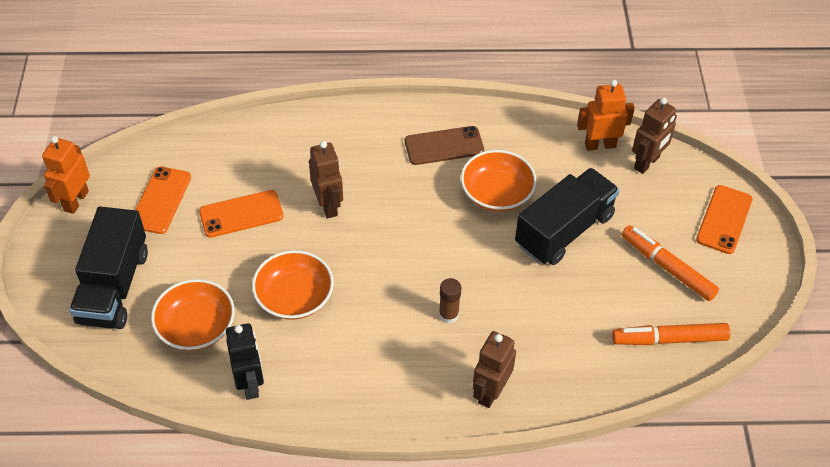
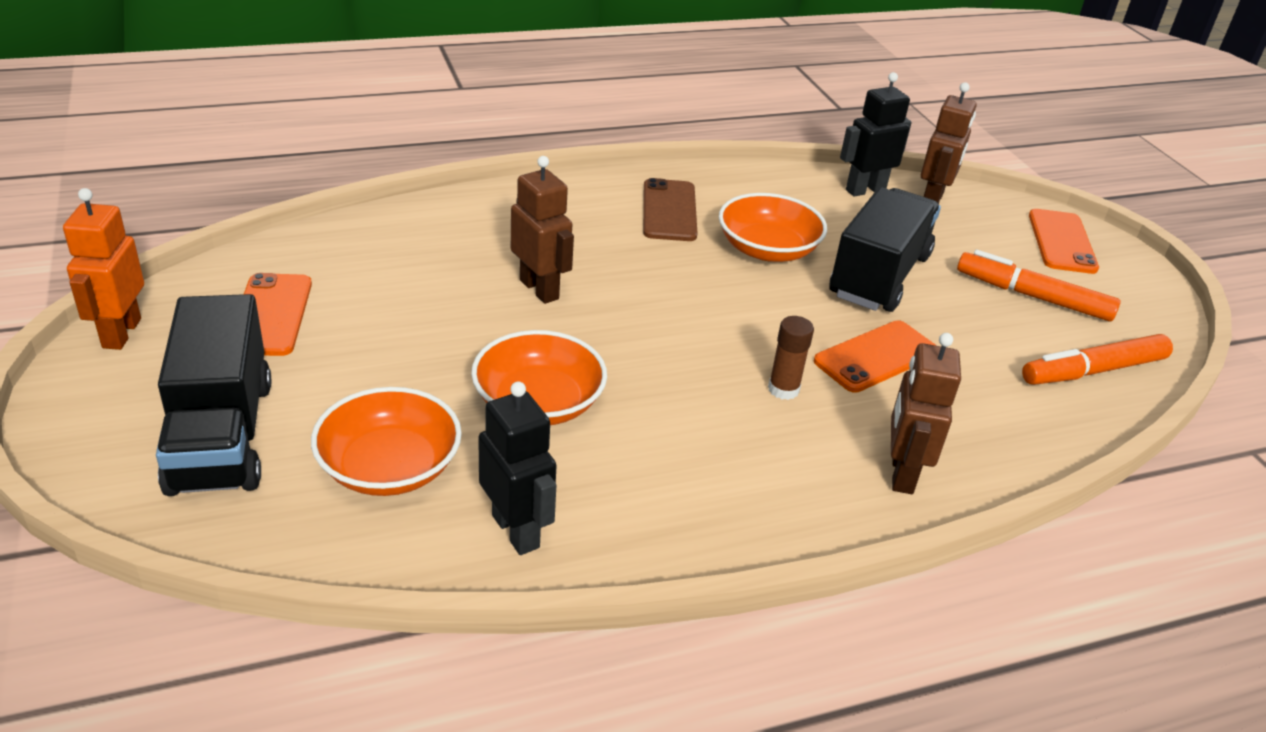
camera: 20 degrees left, 15 degrees down
orange phone [199,190,284,238] -> orange phone moved to [814,320,936,393]
brown phone [405,126,484,165] -> brown phone turned 60 degrees counterclockwise [643,178,698,241]
orange robot [577,80,635,151] -> black robot [840,72,912,197]

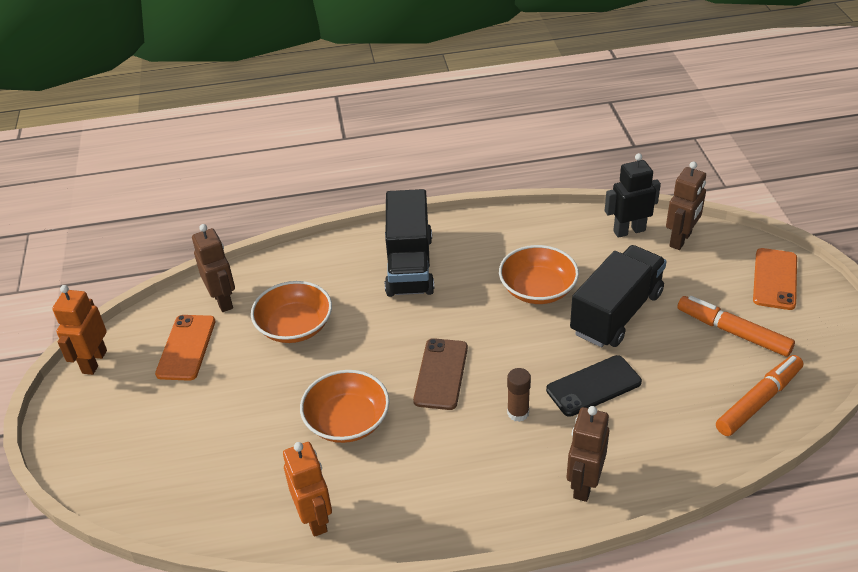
camera: 15 degrees right, 5 degrees up
black truck [156,294,271,496] -> black truck moved to [385,189,434,297]
orange bowl [311,387,462,496] -> orange bowl moved to [251,281,332,343]
black robot [478,381,557,555] -> orange robot [283,442,332,537]
brown robot [511,156,574,304] -> brown robot moved to [192,224,235,312]
brown phone [643,178,698,241] -> brown phone moved to [413,338,468,410]
orange phone [814,320,936,393] -> black phone [546,355,642,417]
orange marker [1022,334,1173,385] -> orange marker turned 150 degrees clockwise [716,355,803,436]

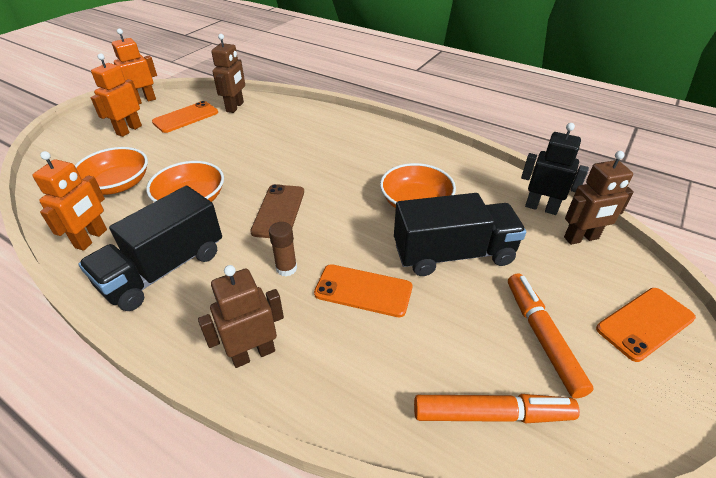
camera: 40 degrees right, 0 degrees up
orange bowl [251,281,332,343] -> orange bowl moved to [75,147,148,195]
black truck [385,189,434,297] -> black truck moved to [79,186,222,311]
brown phone [413,338,468,410] -> brown phone turned 45 degrees counterclockwise [250,184,304,238]
black phone [546,355,642,417] -> orange phone [314,264,412,317]
none -> orange robot [91,53,142,137]

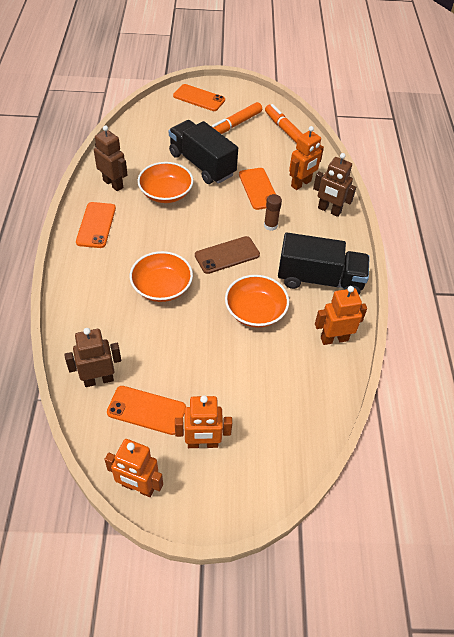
camera: 125 degrees left, 10 degrees up
orange bowl [75,147,148,195] -> orange bowl moved to [130,251,193,302]
black robot [521,123,589,215] -> none
brown robot [564,151,634,245] -> brown robot moved to [94,125,128,191]
none -> orange phone [76,202,116,248]
none -> orange robot [289,126,324,190]

